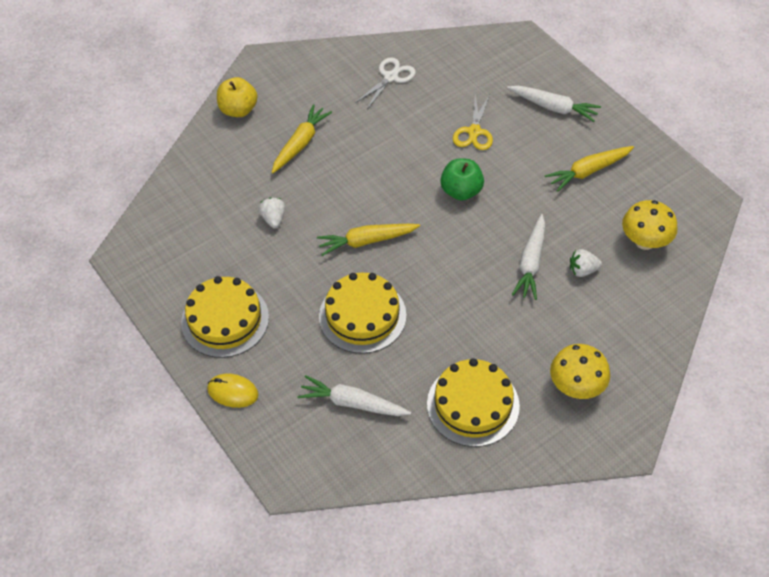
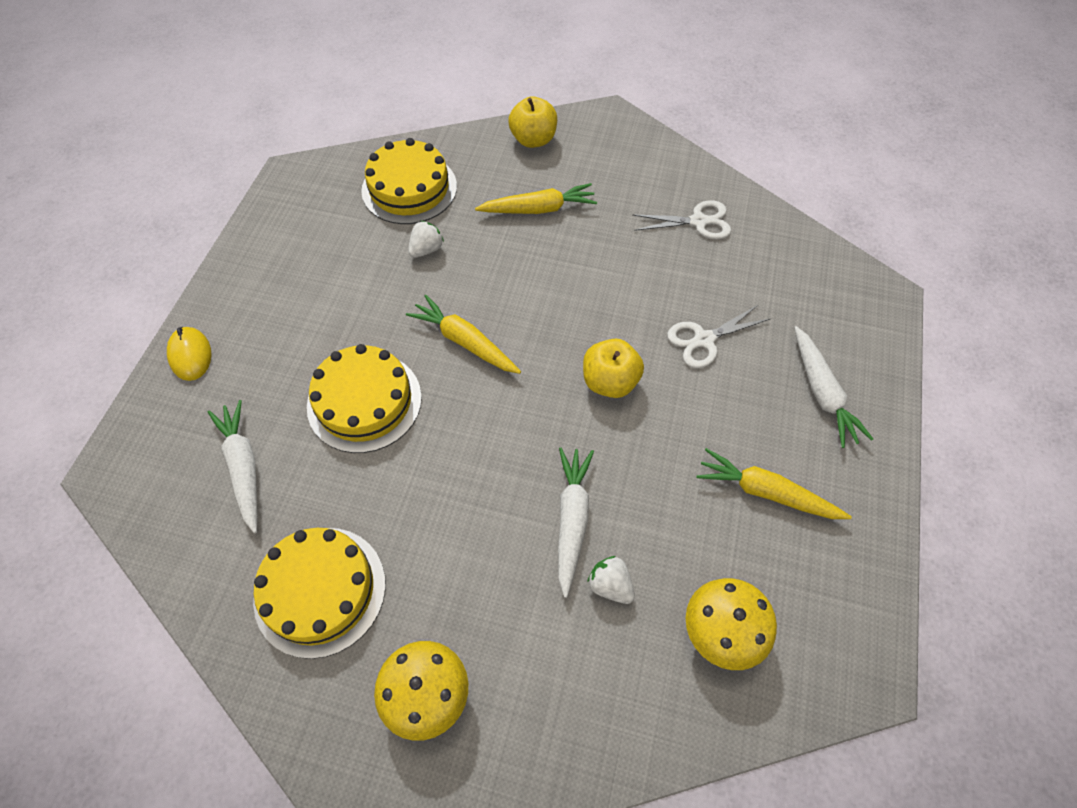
camera: 50 degrees right, 5 degrees up
yellow cake [181,276,269,358] -> yellow cake moved to [361,138,457,224]
green apple [441,158,484,201] -> yellow apple [583,338,644,398]
yellow scissors [453,94,493,150] -> white scissors [667,304,770,368]
white carrot [512,214,545,300] -> white carrot turned 120 degrees clockwise [558,448,594,598]

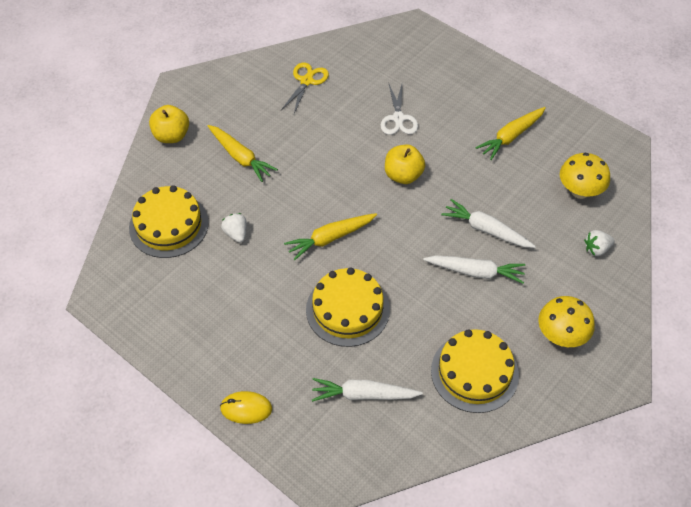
camera: 65 degrees left, 5 degrees down
yellow carrot [475,183,597,214] -> yellow carrot turned 120 degrees clockwise [208,125,278,182]
white strawberry [588,556,635,604] -> white strawberry moved to [584,230,615,256]
white scissors [632,200,731,239] -> yellow scissors [281,63,329,114]
white carrot [794,326,873,448] -> white carrot moved to [423,256,525,284]

